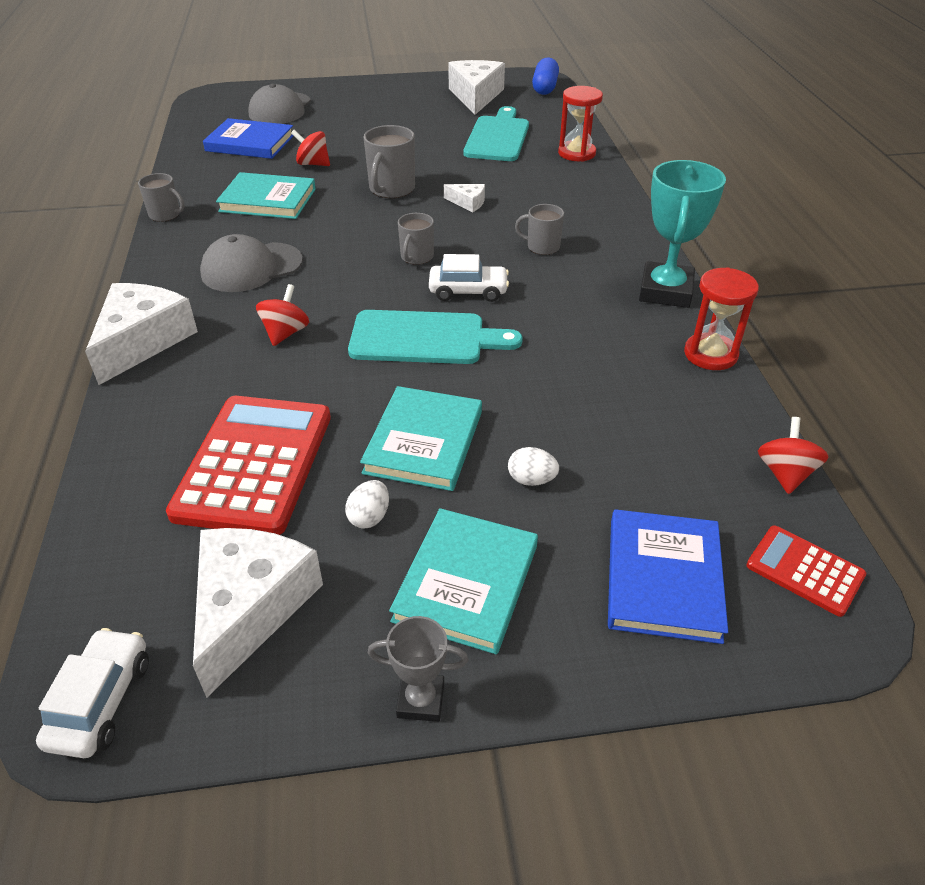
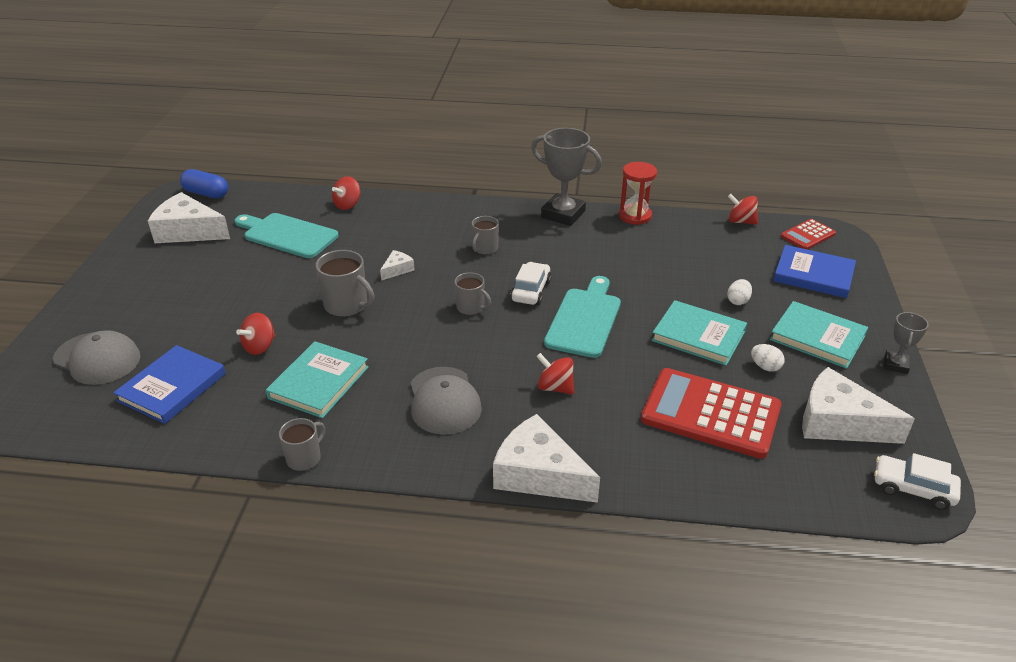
camera: 75 degrees left, 5 degrees down
red hourglass [558,86,603,162] -> red spinning top [332,176,360,210]
turquoise trophy [639,160,726,308] -> grey trophy [531,128,602,226]

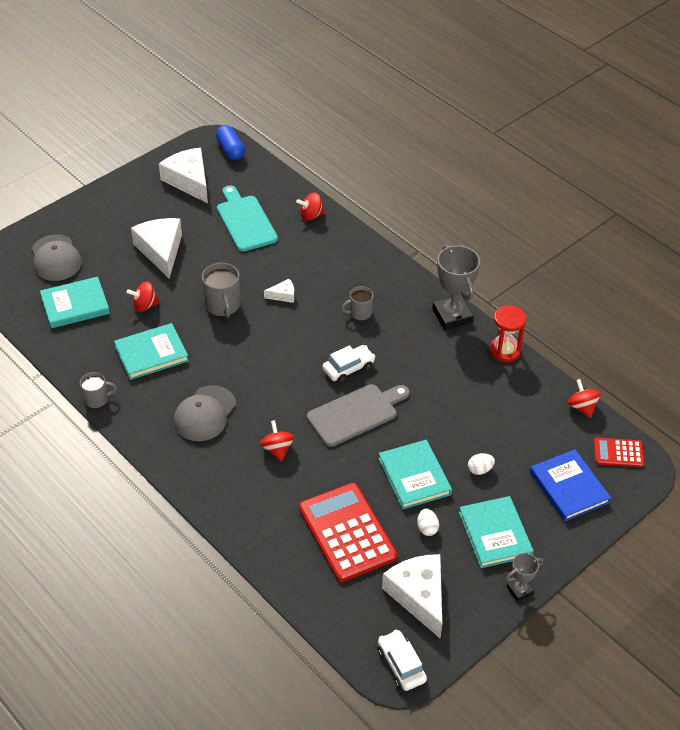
camera: 40 degrees right, 10 degrees up
blue book [113,345,226,424] -> turquoise book [40,277,110,328]
grey mug [454,272,491,315] -> none
white cheese [493,414,600,503] -> white cheese moved to [131,218,182,279]
turquoise cutting board [544,276,621,358] -> grey cutting board [307,384,410,447]

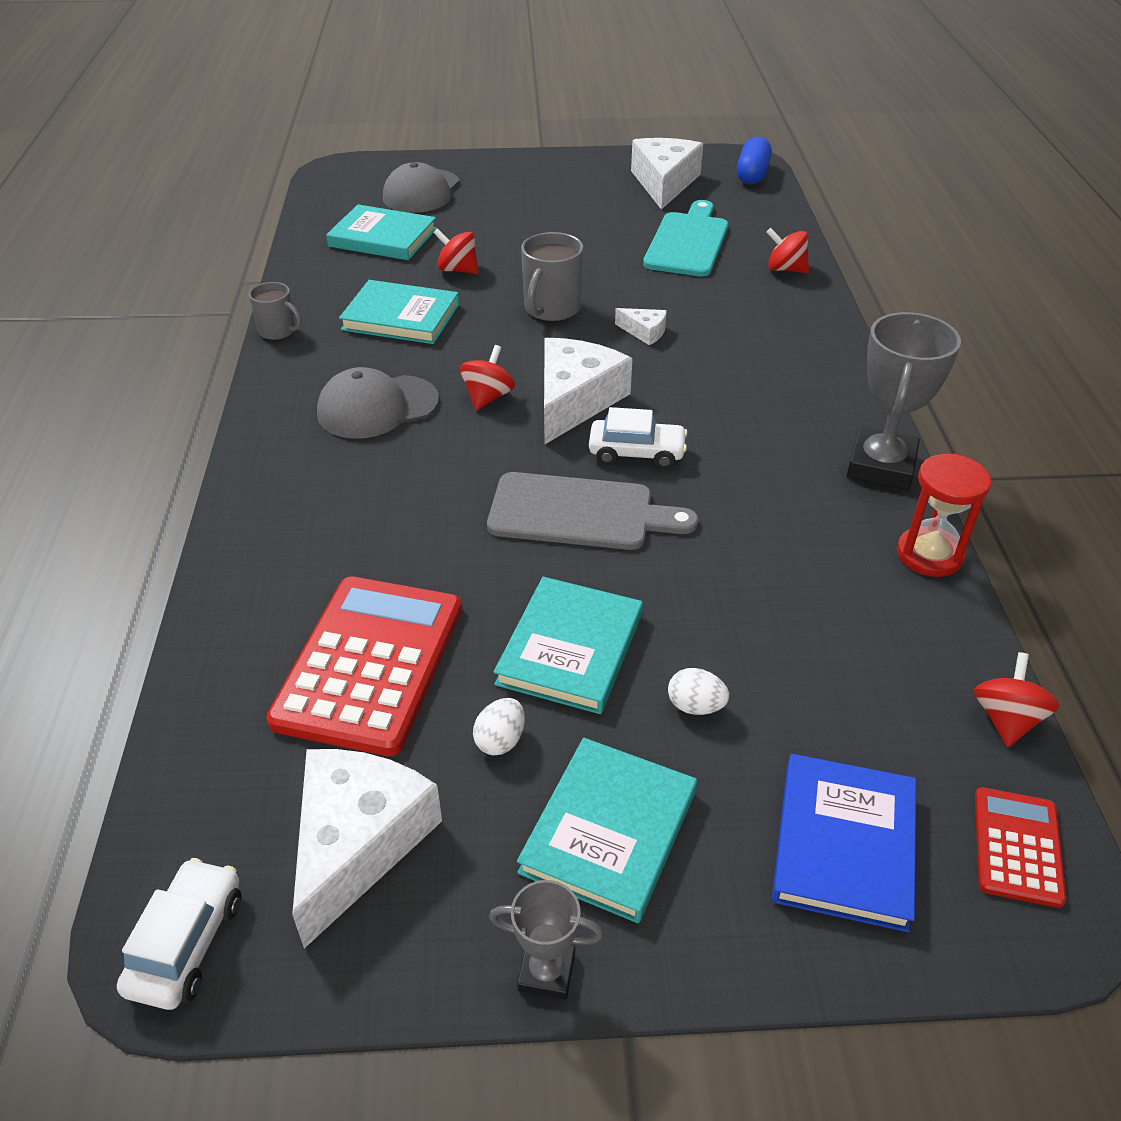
camera: 40 degrees right, 5 degrees down
white cheese [131,218,182,279] -> white cheese moved to [544,338,632,444]
red spinning top [260,420,294,462] -> red spinning top moved to [460,345,515,410]
grey mug [341,286,373,320] -> none
red calculator [594,438,644,467] -> red calculator turned 60 degrees clockwise [975,787,1066,908]

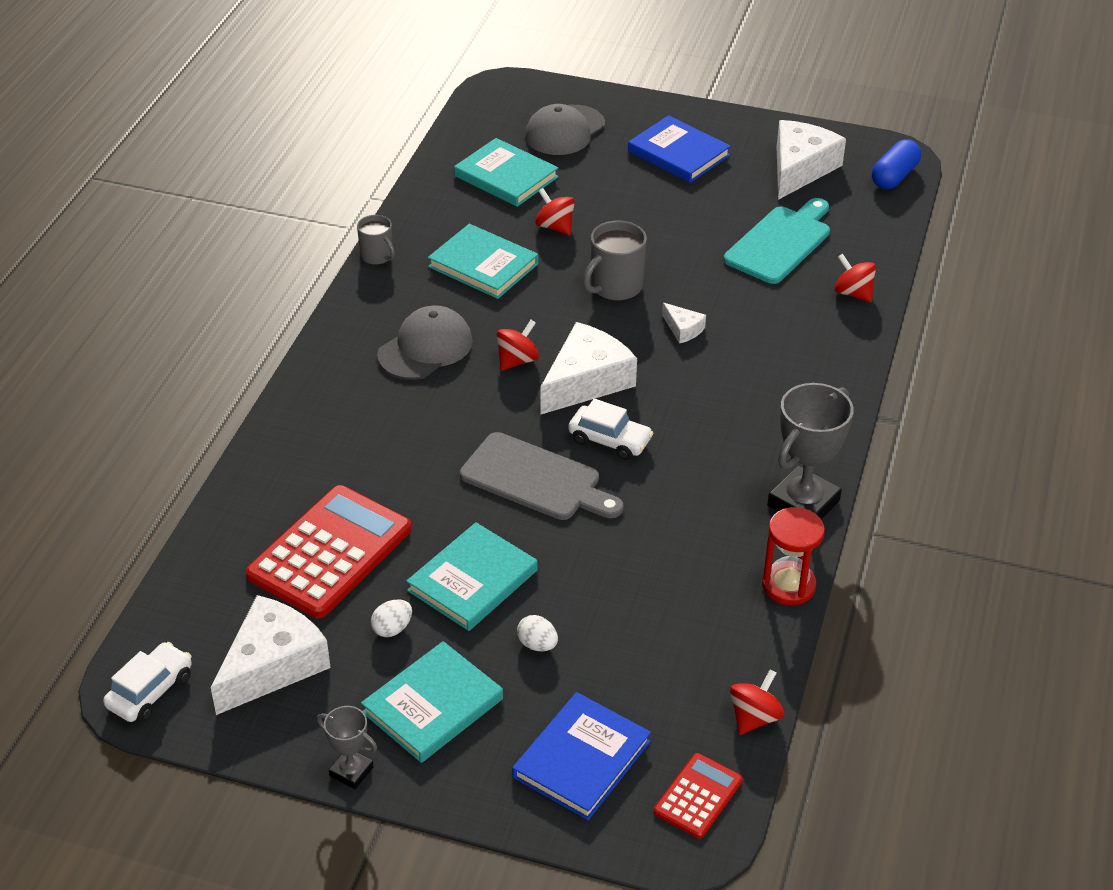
camera: 20 degrees right, 0 degrees up
grey cap [317,367,439,439] -> grey cap turned 135 degrees clockwise [377,305,473,380]
none -> blue book [628,115,731,183]

